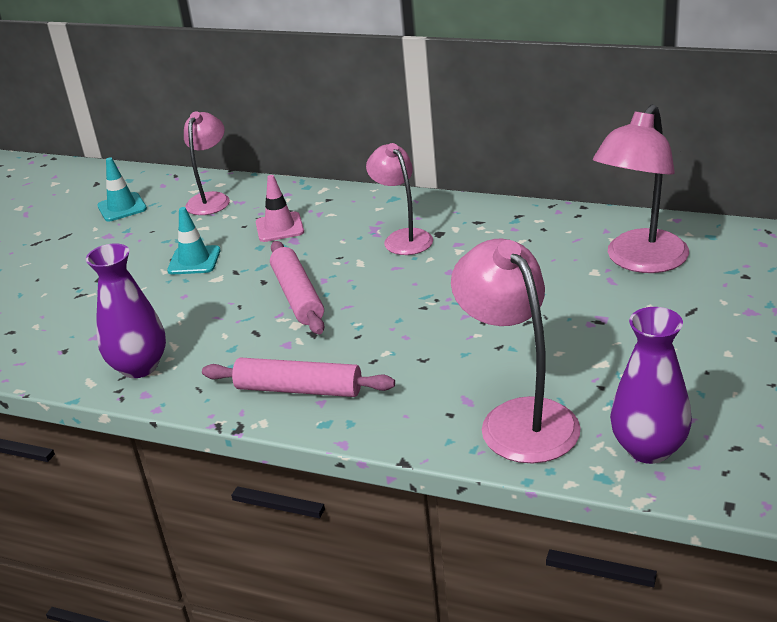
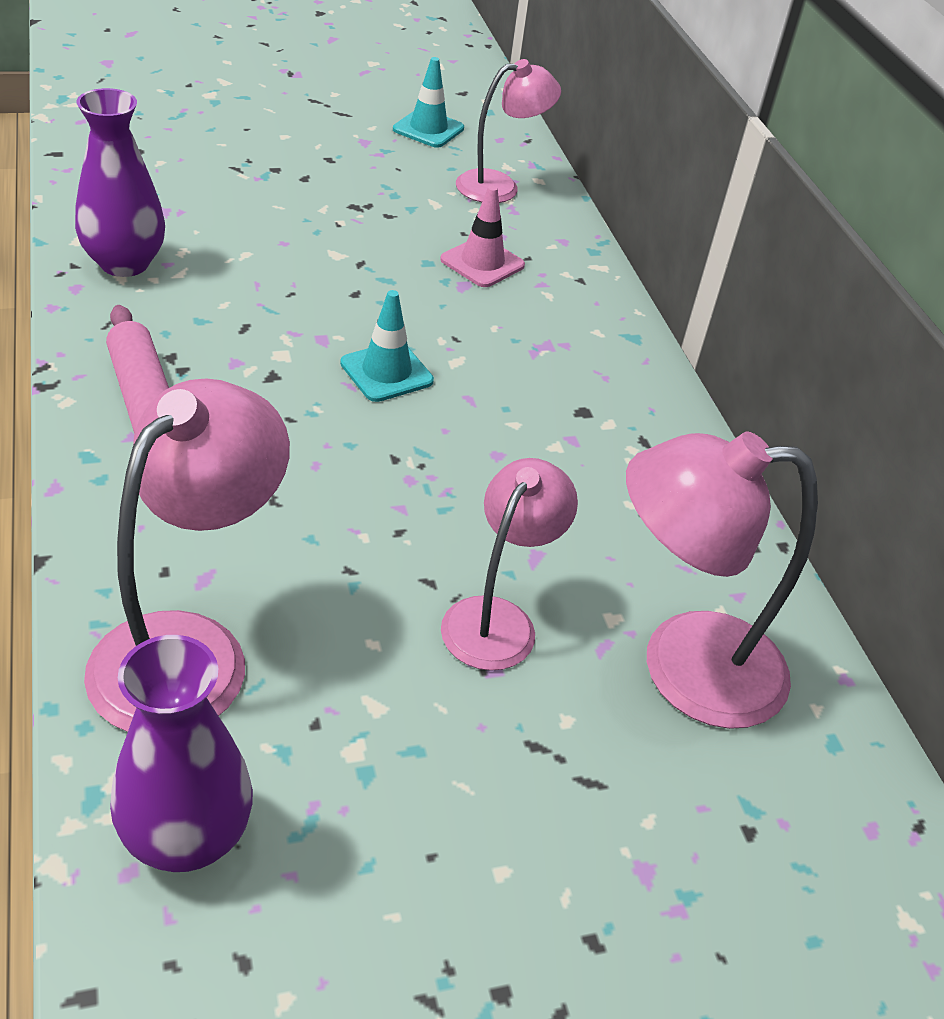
camera: 45 degrees right, 10 degrees up
turquoise traffic cone [167,207,220,274] -> turquoise traffic cone moved to [340,290,434,402]
pink rolling pin [270,241,324,334] -> none
pink lamp [366,143,433,255] -> pink lamp moved to [441,458,578,671]

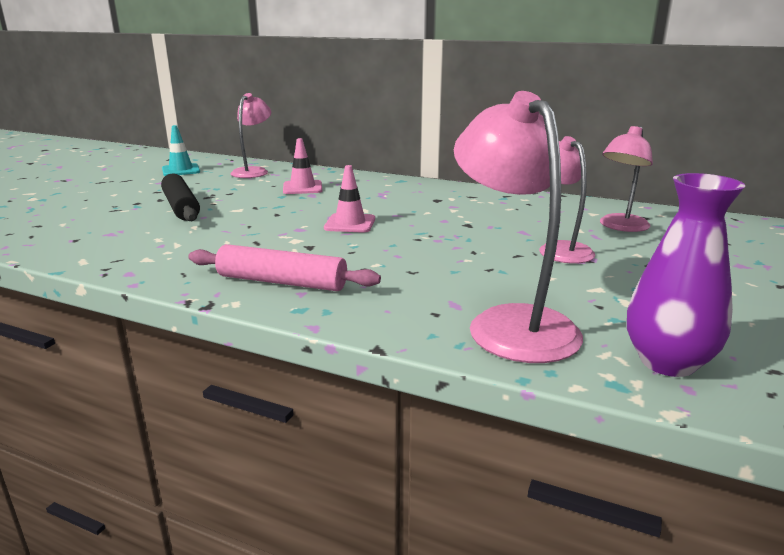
camera: 45 degrees left, 20 degrees down
purple vase [75,88,165,277] -> none
turquoise traffic cone [340,290,434,402] -> pink traffic cone [324,165,375,233]
pink lamp [626,432,818,729] -> pink lamp [600,126,653,232], size x0.65
none -> black rolling pin [161,174,200,221]

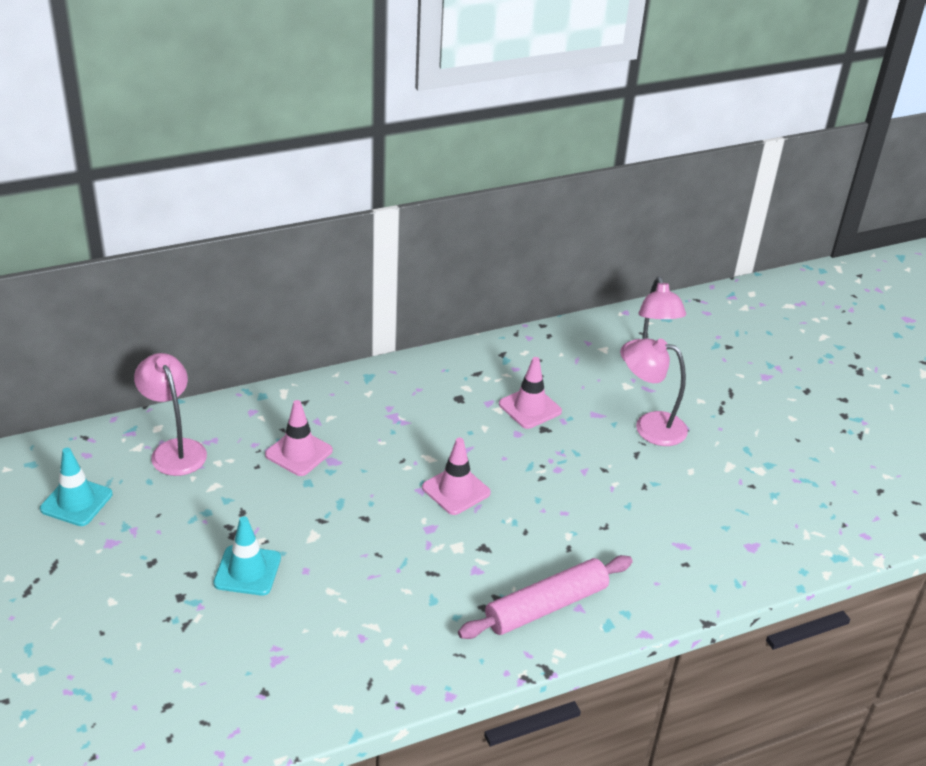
camera: 50 degrees left, 15 degrees up
black rolling pin [161,174,200,221] -> turquoise traffic cone [213,516,281,596]
pink lamp [454,91,583,363] -> none
purple vase [627,173,746,377] -> none
none -> pink traffic cone [499,357,562,429]

